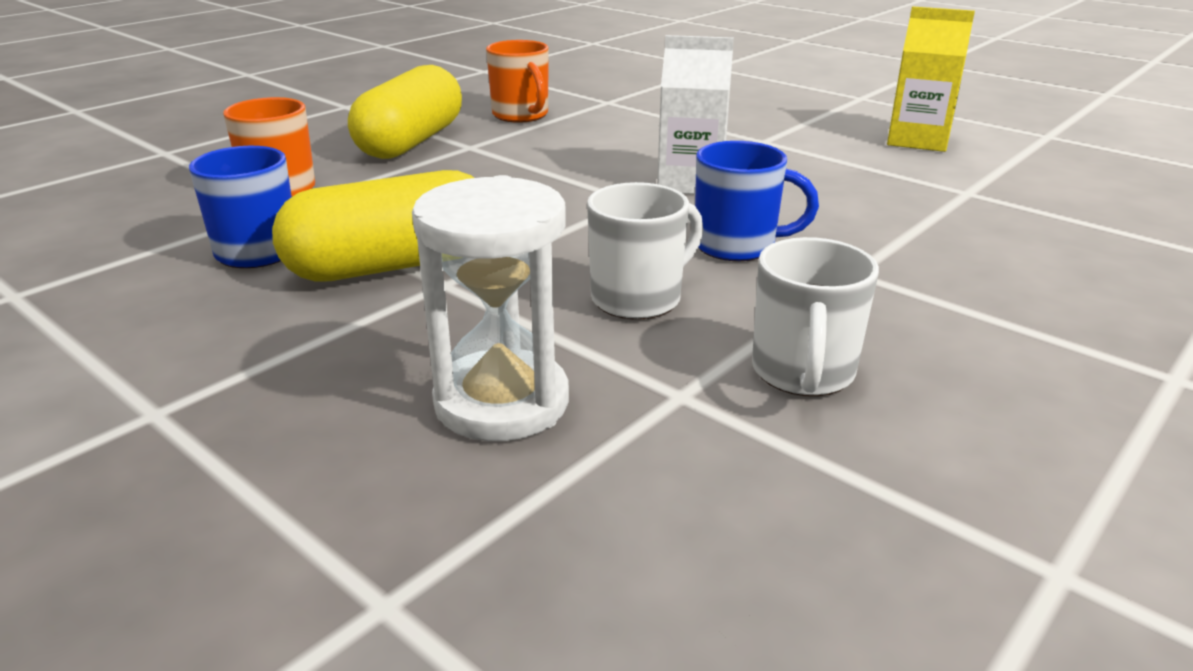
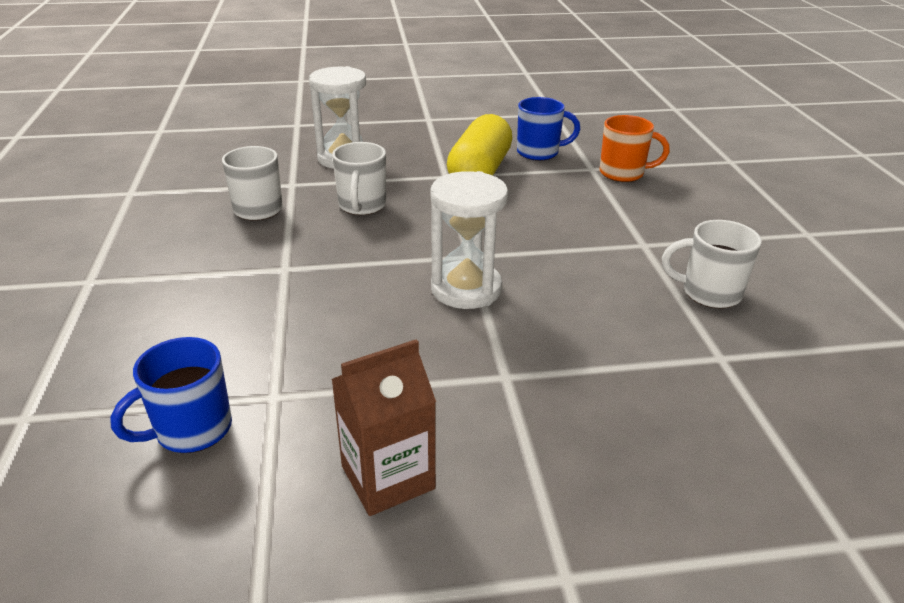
camera: 130 degrees right, 5 degrees up
yellow capsule [348,65,462,159] -> none
orange mug [486,40,549,123] -> white mug [662,220,762,309]
white carton [657,35,734,194] -> white hourglass [431,171,508,309]
blue mug [695,141,819,261] -> blue mug moved to [110,337,232,453]
yellow carton [887,6,975,152] -> brown carton [331,339,436,516]

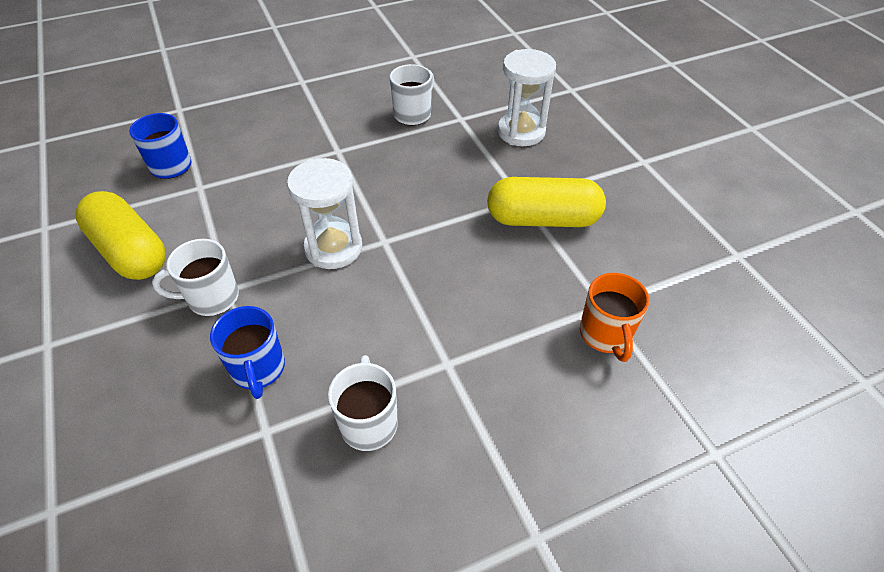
camera: 75 degrees right, 15 degrees up
brown carton [331,339,436,516] -> yellow capsule [75,191,166,280]
white mug [332,142,386,215] -> white mug moved to [152,239,239,316]
blue mug [517,97,580,161] -> blue mug moved to [210,306,285,399]

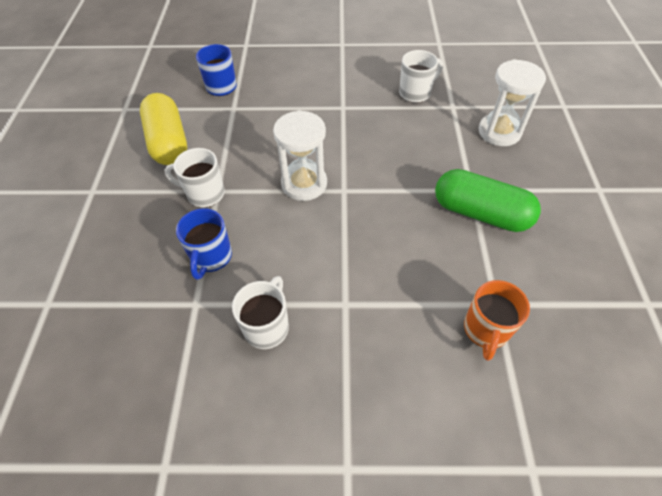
camera: 25 degrees right, 5 degrees up
yellow capsule [487,177,606,227] -> green capsule [435,169,541,232]

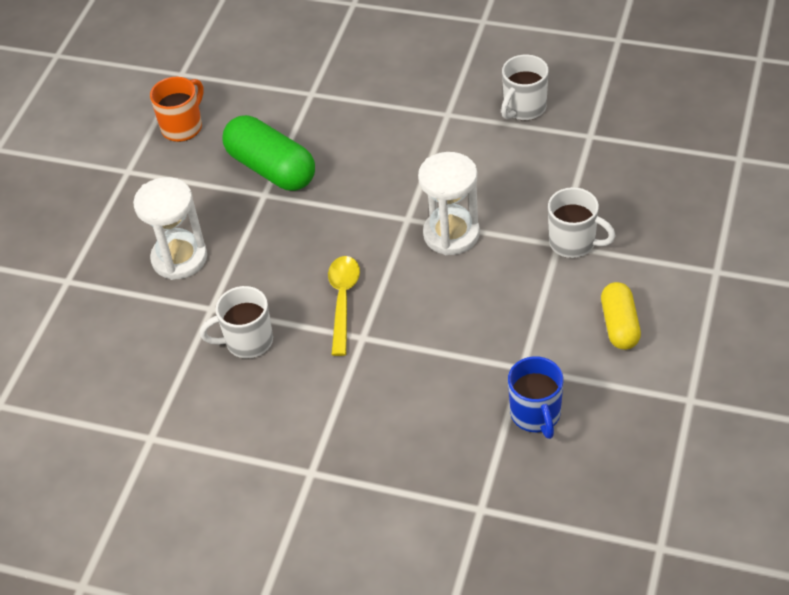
camera: 160 degrees left, 5 degrees down
yellow capsule [140,93,187,165] -> yellow capsule [601,282,641,350], size x0.62
blue mug [176,208,232,280] -> none
orange mug [464,280,530,361] -> orange mug moved to [150,77,204,142]
none -> yellow spoon [328,256,360,356]

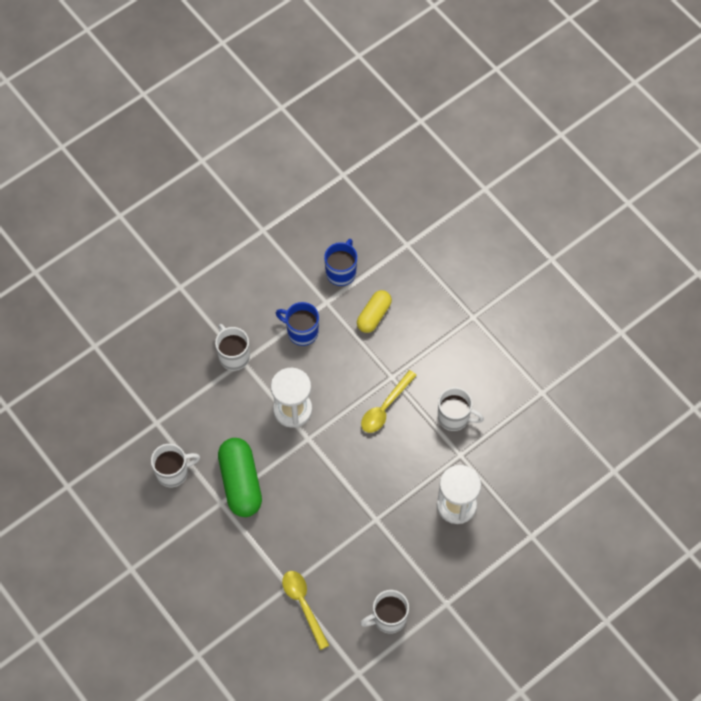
camera: 150 degrees left, 15 degrees up
orange mug [150,77,204,142] -> white mug [360,590,409,634]
green capsule [222,115,315,191] -> green capsule moved to [218,438,262,517]
yellow capsule [601,282,641,350] -> yellow capsule moved to [357,290,392,333]
none -> blue mug [276,302,319,346]
none -> yellow spoon [282,571,330,650]

